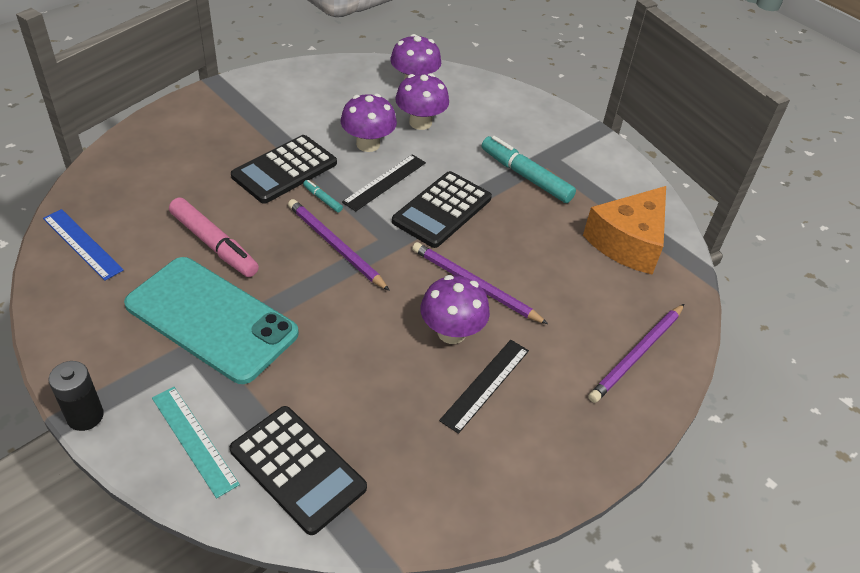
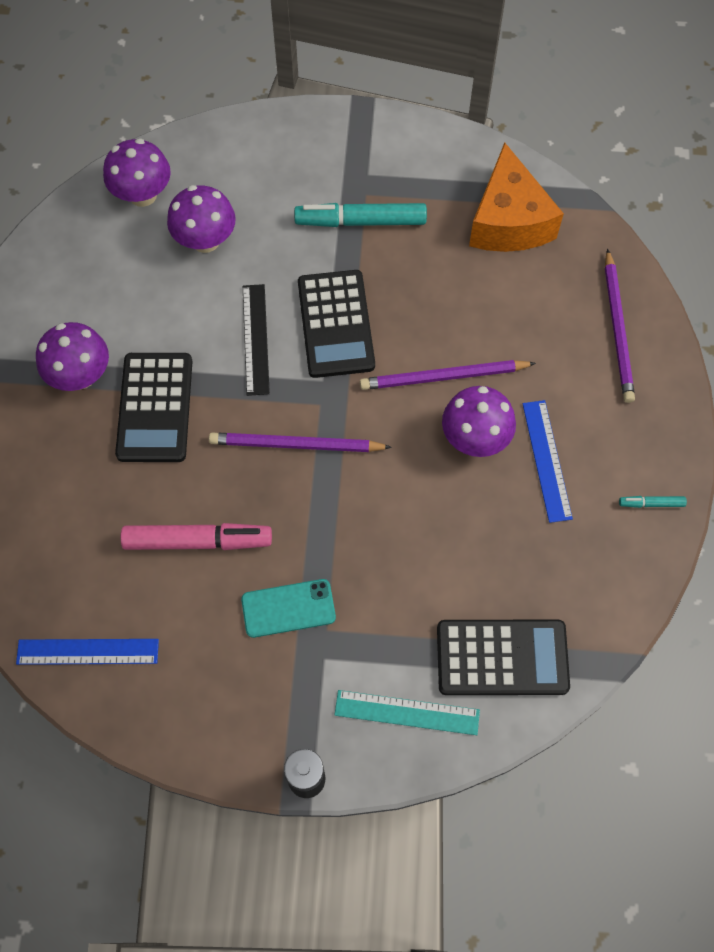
camera: 40 degrees left, 20 degrees up
turquoise phone [124,257,299,384] -> turquoise phone [241,579,336,638], size x0.48
turquoise marker [303,180,343,213] -> turquoise marker moved to [619,496,687,508]
purple mushroom [341,94,397,152] -> purple mushroom moved to [36,322,109,391]
black ruler [439,340,529,434] -> blue ruler [523,400,573,523]

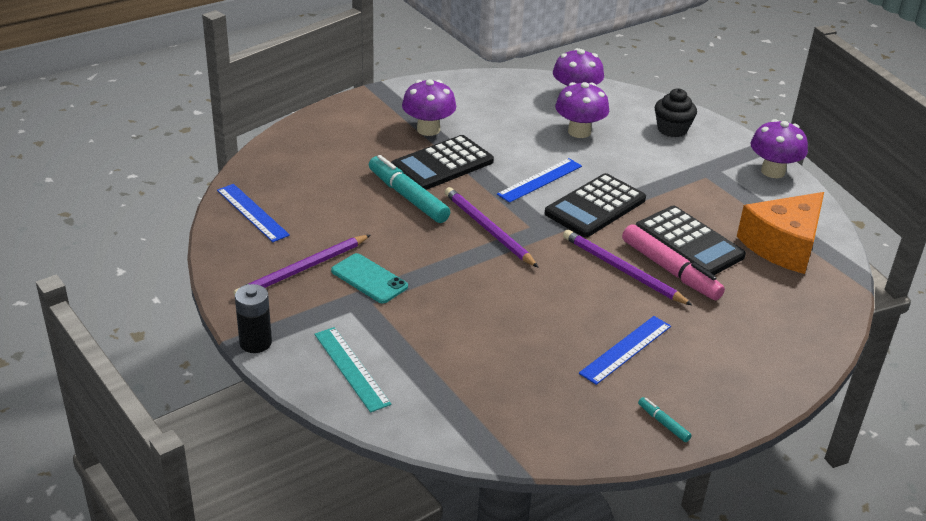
camera: 50 degrees right, 30 degrees down
pink marker [120,523,272,550] -> pink marker moved to [622,224,725,300]
black ruler [243,284,270,396] -> blue ruler [497,158,582,203]
turquoise marker [294,203,427,227] -> turquoise marker moved to [369,155,450,223]
black calculator [437,620,570,695] -> black calculator moved to [636,206,746,275]
purple mushroom [442,386,516,457] -> purple mushroom moved to [751,119,808,178]
purple pencil [605,249,635,403] -> purple pencil moved to [233,235,370,296]
none -> black cupcake [655,88,697,137]

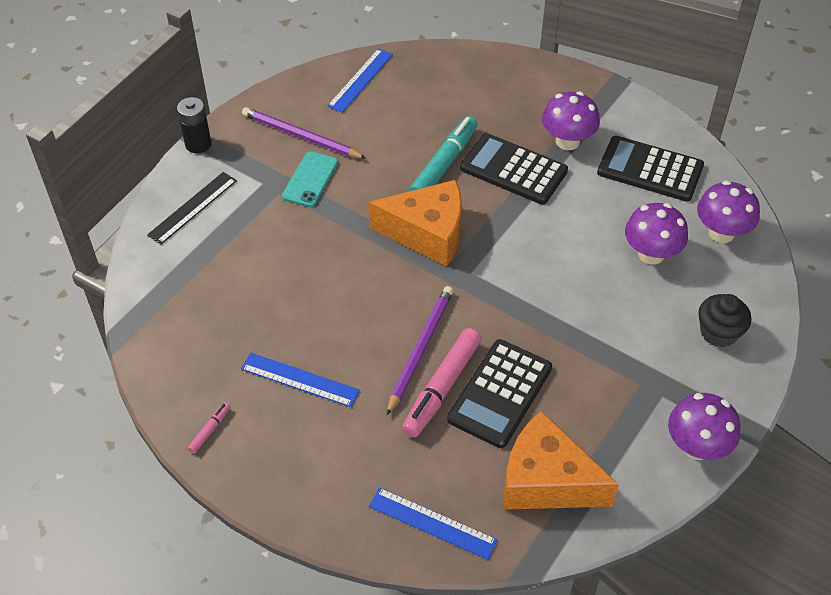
camera: 70 degrees right, 15 degrees up
turquoise ruler [314,327,391,413] -> black ruler [147,172,237,244]
purple pencil [445,187,539,268] -> orange cheese [368,180,462,266]
blue ruler [497,158,582,203] -> blue ruler moved to [369,488,498,560]
black calculator [544,173,646,237] -> black calculator moved to [597,136,704,202]
turquoise marker [638,397,692,442] -> pink marker [188,402,231,453]

